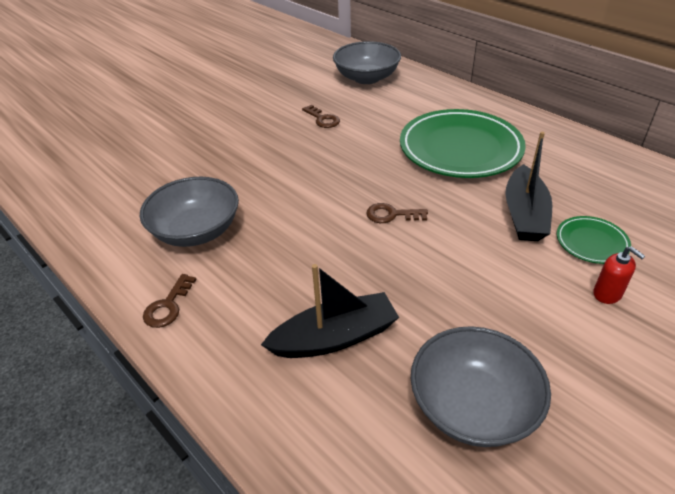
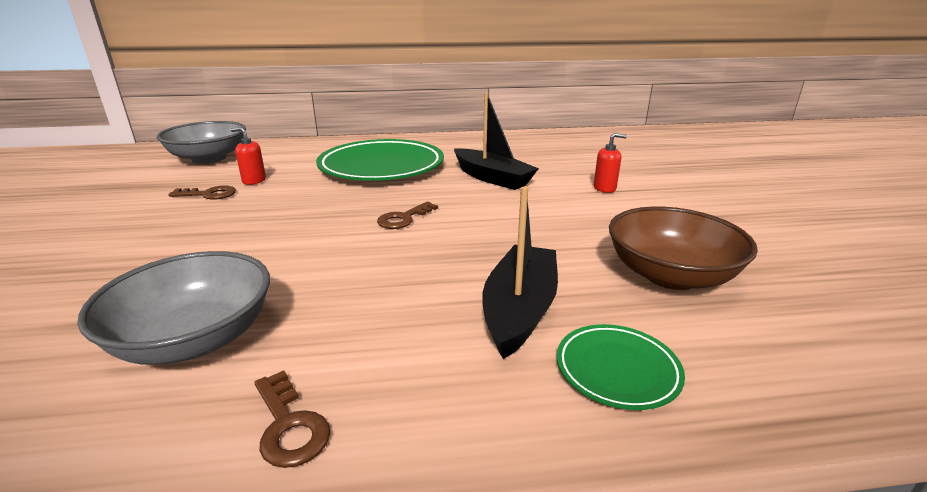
camera: 55 degrees left, 15 degrees down
grey bowl [411,326,551,447] -> brown bowl [609,206,758,290]
green plate [557,216,631,264] -> green plate moved to [557,324,685,410]
none -> red soap dispenser [231,127,266,185]

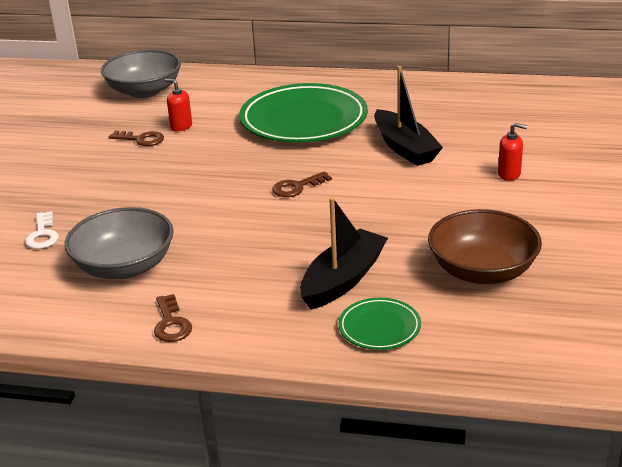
camera: 20 degrees right, 5 degrees up
none -> white key [25,211,59,249]

